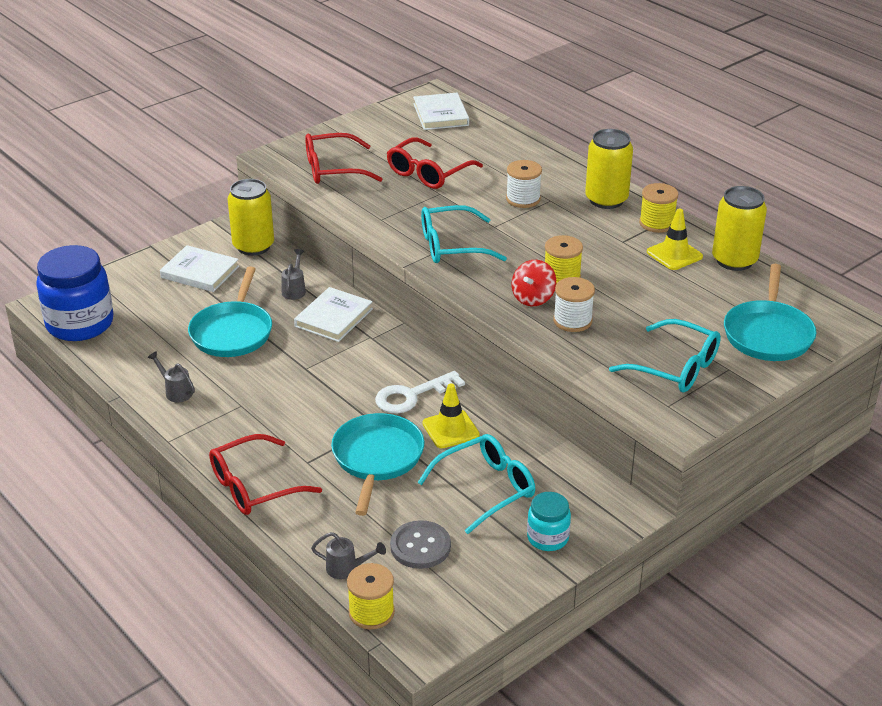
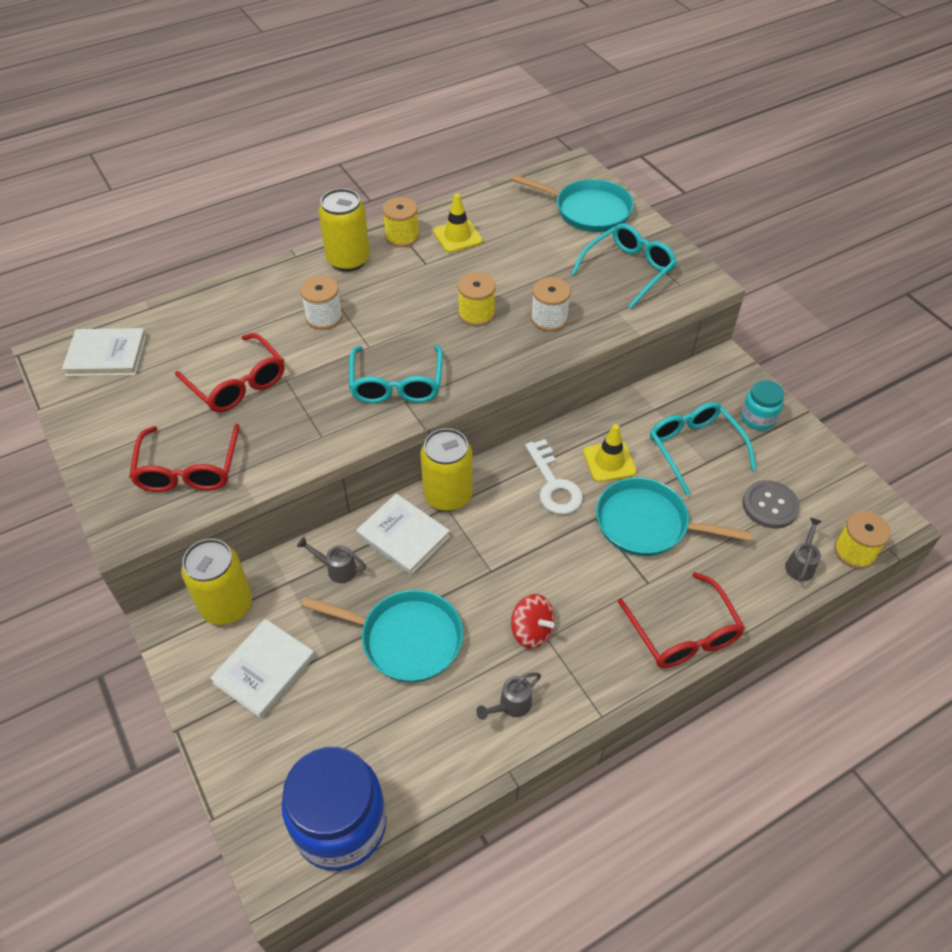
camera: 80 degrees left, 15 degrees up
red spinning top [512,260,556,306] -> red spinning top moved to [511,594,555,649]
yellow can [712,186,767,271] -> yellow can moved to [420,428,473,512]

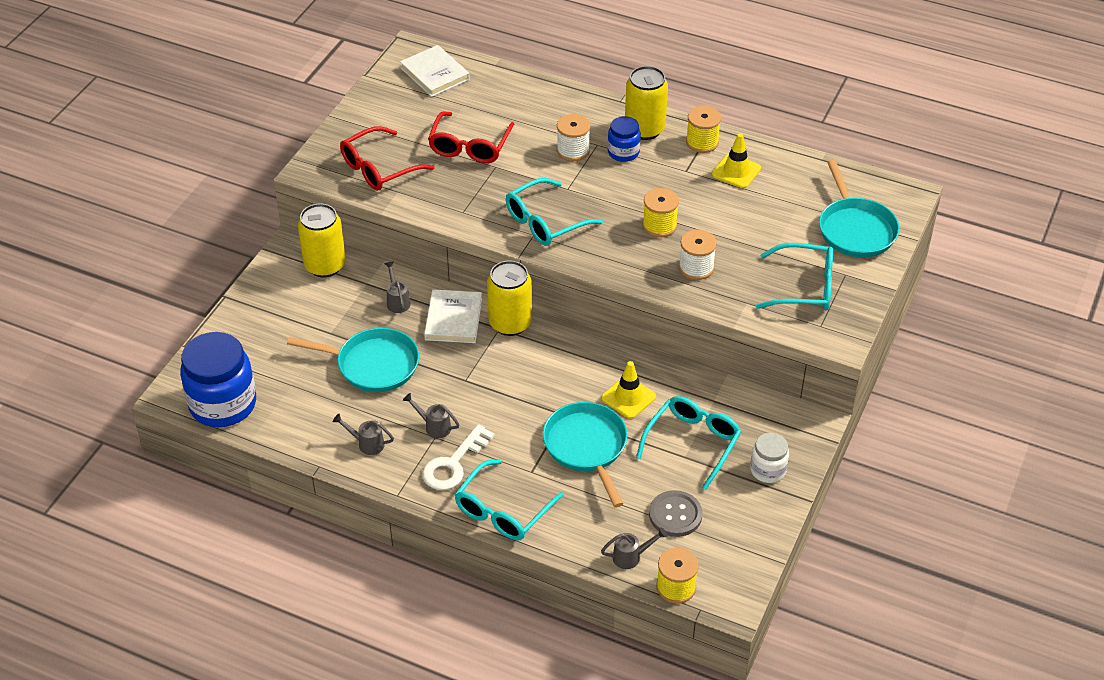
camera: 55 degrees right, 5 degrees down
white book [210,619,315,718] -> none
turquoise pan [302,590,463,682] -> turquoise pan turned 60 degrees counterclockwise [287,328,419,392]
red spinning top [511,594,555,649] -> grey watering can [403,393,460,438]
white key [525,439,583,514] -> white key moved to [422,424,495,490]
red glasses [617,572,745,668] -> turquoise glasses [454,459,564,540]
turquoise jar [741,380,784,430] -> white jar [750,433,789,483]
none -> blue jar [608,116,641,162]

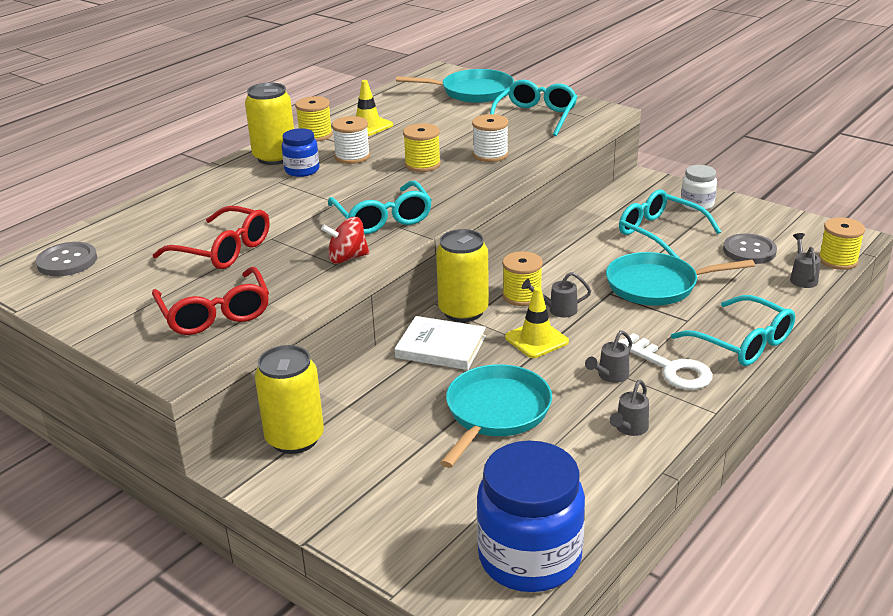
camera: 75 degrees left, 15 degrees down
grey watering can [384,261,411,313] -> grey watering can moved to [522,272,591,317]
white book [400,45,470,97] -> grey button [36,242,97,276]
white spool [557,114,590,161] -> white spool moved to [332,116,370,164]
yellow traffic cone [601,361,656,419] -> yellow traffic cone moved to [505,287,569,358]
none -> red spinning top [321,217,369,264]
none -> yellow spool [502,251,543,306]

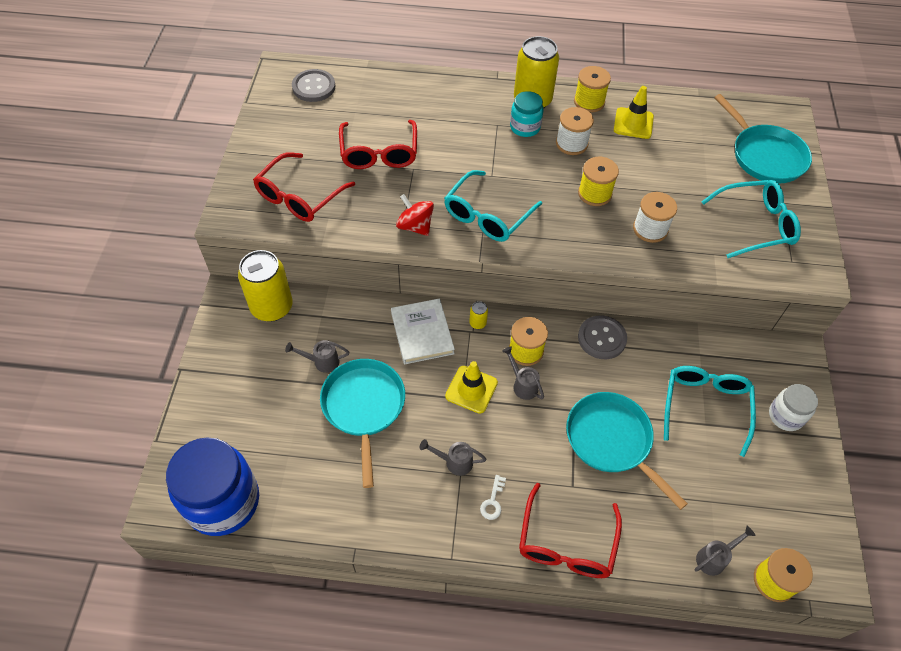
camera: 55 degrees right, 25 degrees up
blue jar [282,128,319,177] -> turquoise jar [510,91,544,137]
yellow can [436,229,489,322] -> yellow can [469,301,488,329], size x0.40
turquoise pan [440,364,552,468] -> turquoise pan turned 90 degrees counterclockwise [320,359,405,488]
grey watering can [609,380,649,436] -> grey watering can moved to [285,340,349,373]
white key [618,333,713,390] -> white key [480,475,506,520], size x0.49
turquoise glasses [671,295,795,366] -> red glasses [519,482,622,578]
grey button [723,234,777,264] -> grey button moved to [578,315,627,359]

